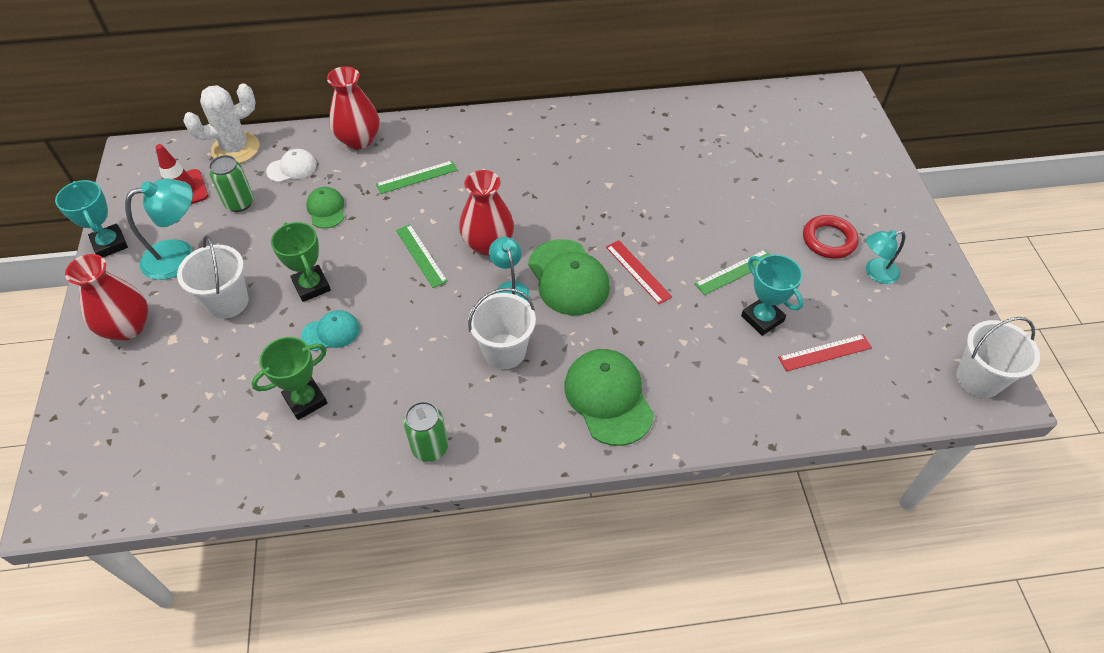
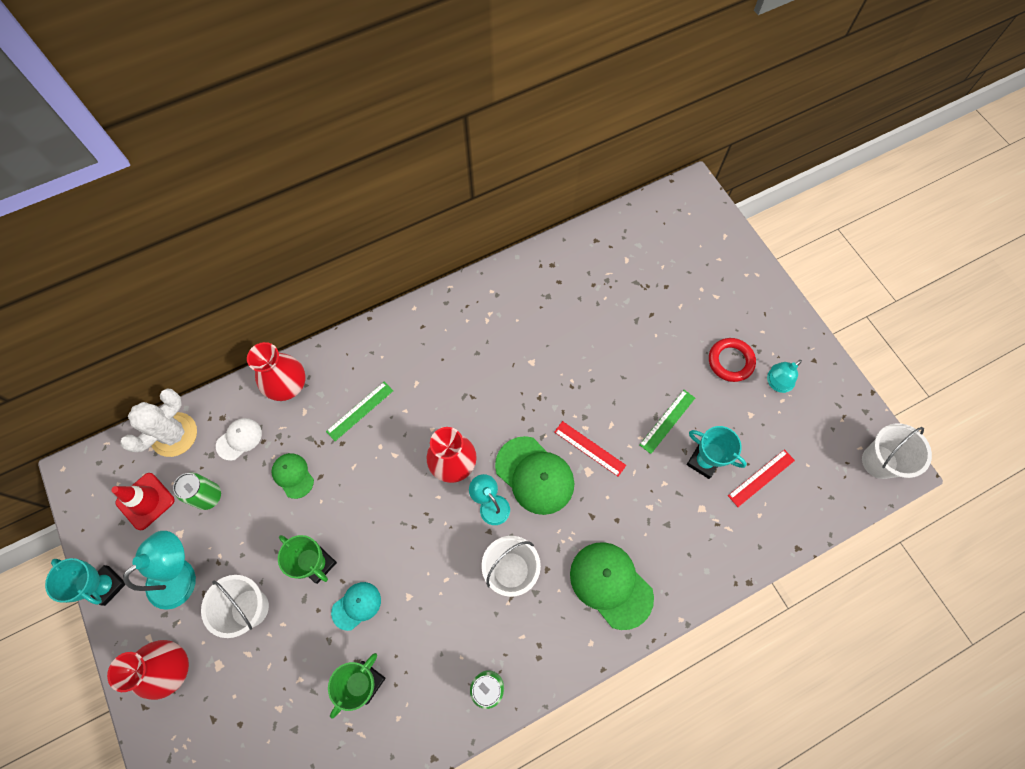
camera: 20 degrees left, 15 degrees up
green ruler [396,224,448,288] -> none

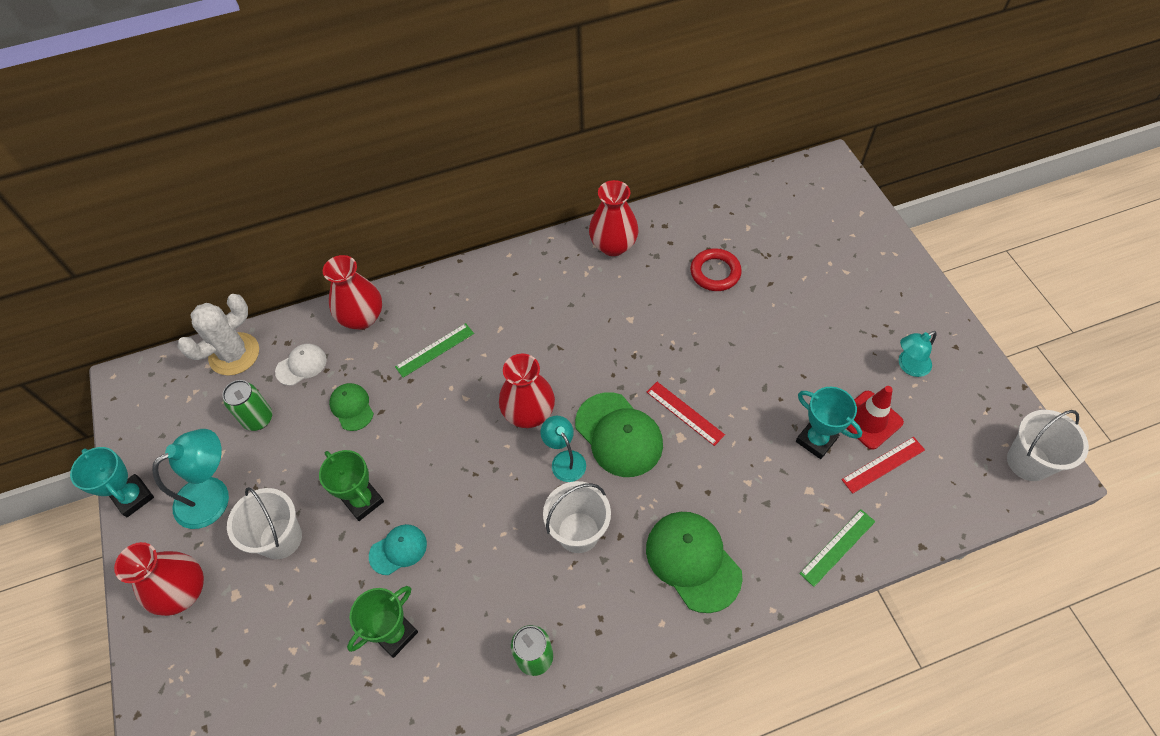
camera: 10 degrees right, 10 degrees down
red traffic cone [111,473,175,530] -> red traffic cone moved to [846,386,904,450]
green ruler [640,390,695,454] -> green ruler moved to [799,509,875,587]
red ring [709,338,756,382] -> red ring moved to [690,248,742,291]
none -> red vase [589,180,638,256]

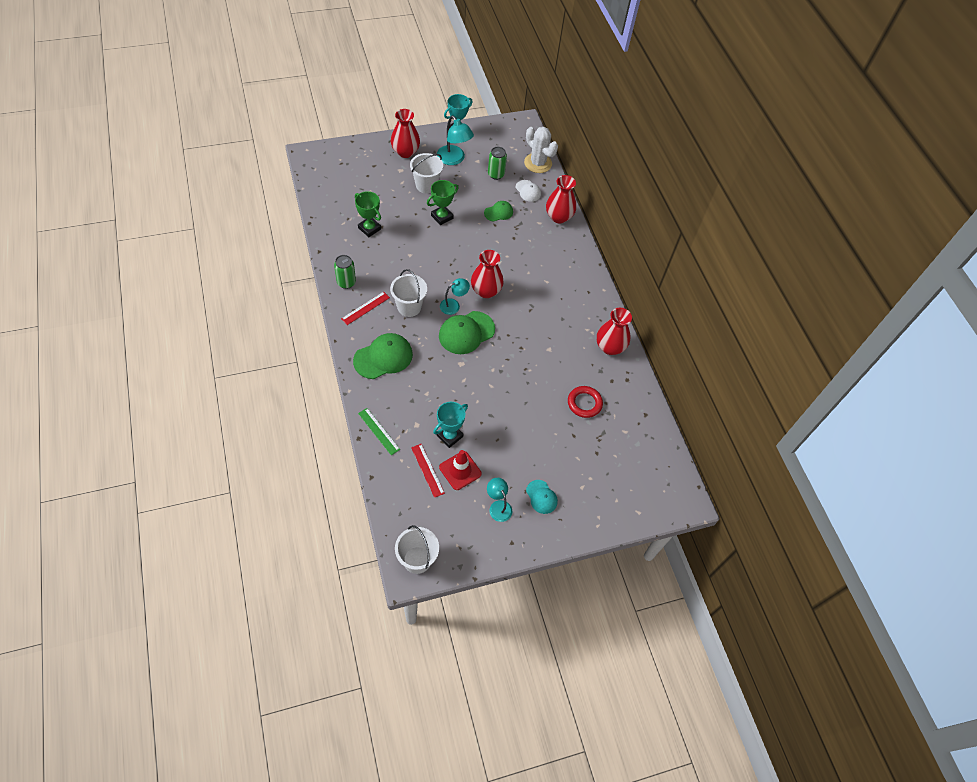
camera: 85 degrees right, 0 degrees up
turquoise cap [369,524,427,575] -> turquoise cap moved to [526,480,558,514]
green ruler [395,323,474,378] -> none
red ruler [647,382,725,446] -> red ruler moved to [341,292,390,325]

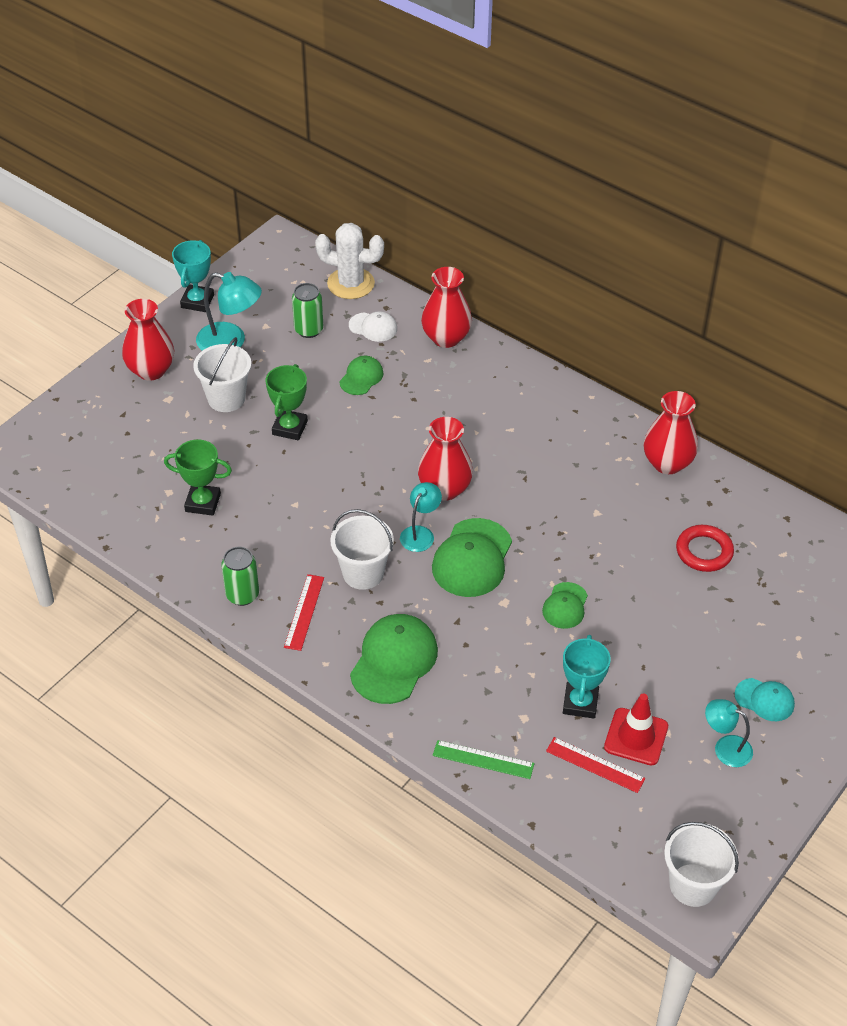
camera: 30 degrees left, 10 degrees down
none -> green cap [542,582,588,629]

